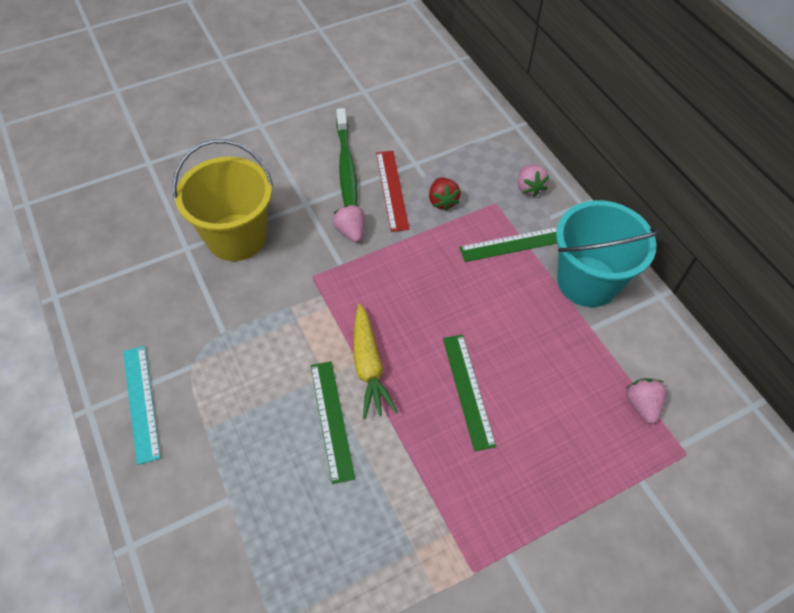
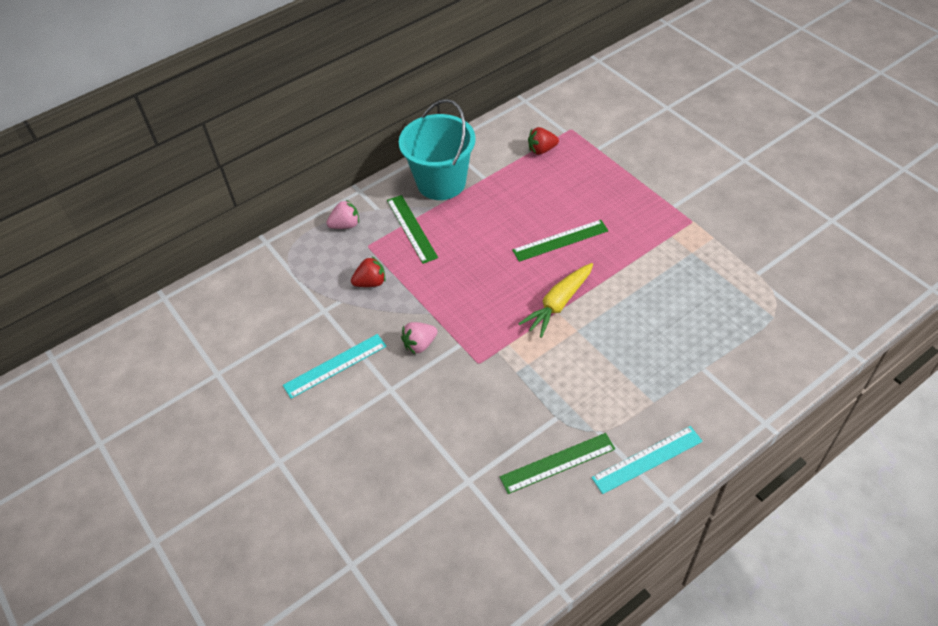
camera: 95 degrees left, 5 degrees down
yellow bucket [172,140,273,261] -> none
green ruler [311,361,355,484] -> green ruler moved to [500,433,615,494]
green toothbrush [336,108,358,205] -> turquoise ruler [283,334,387,399]
yellow carrot [353,304,398,419] -> yellow carrot turned 150 degrees clockwise [518,263,593,338]
red ruler [376,151,410,232] -> none
pink strawberry [626,378,667,424] -> red strawberry [528,127,559,155]

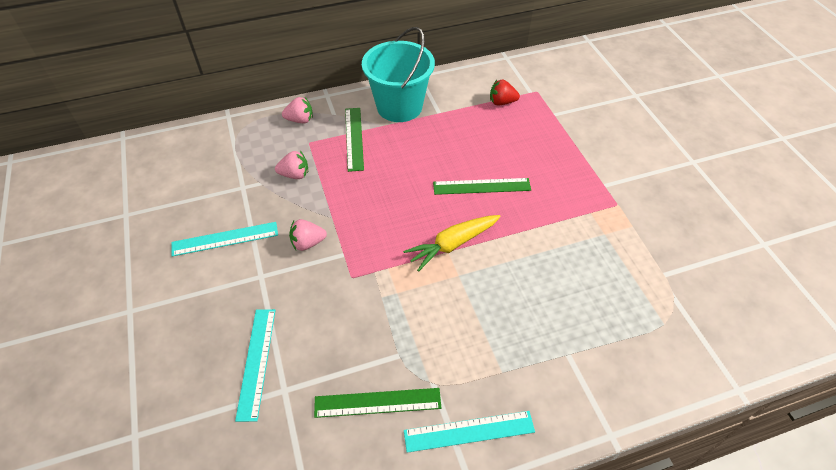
camera: 15 degrees right, 0 degrees up
red strawberry [351,257,386,287] -> pink strawberry [275,151,308,179]
none -> turquoise ruler [235,309,276,422]

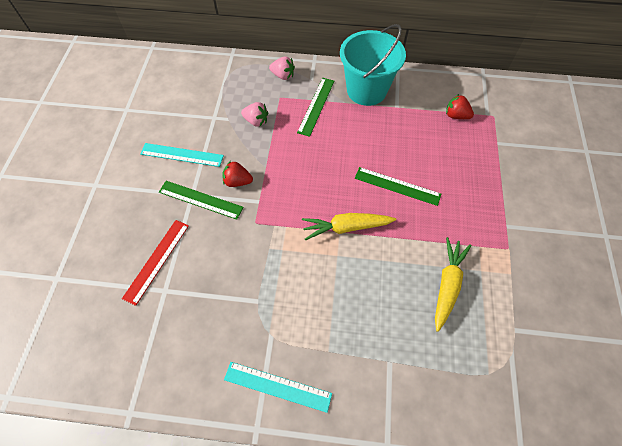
camera: 25 degrees right, 10 degrees up
turquoise ruler [235,309,276,422] -> red ruler [122,220,189,306]
pink strawberry [289,219,327,251] -> red strawberry [223,161,253,187]
green ruler [314,388,441,418] -> green ruler moved to [159,181,243,220]
none -> yellow carrot [435,237,471,332]

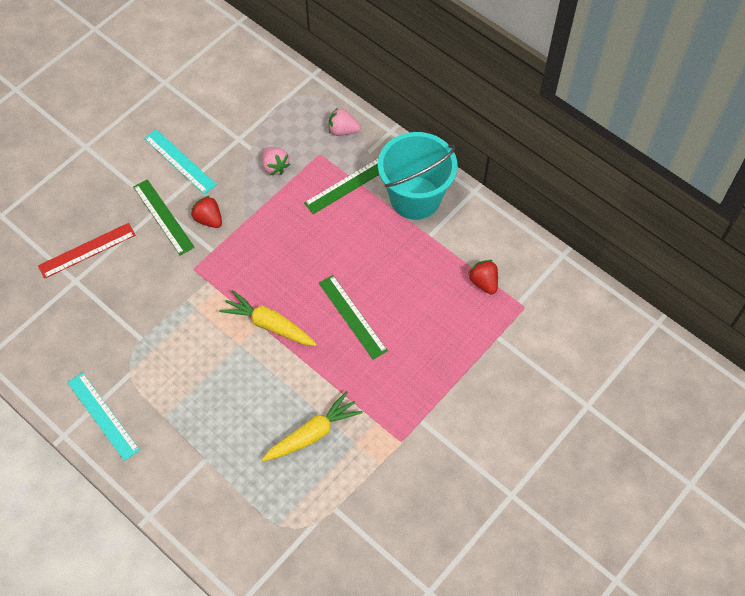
camera: 35 degrees right, 0 degrees up
pink strawberry [269,56,295,80] -> pink strawberry turned 135 degrees clockwise [329,108,361,136]

